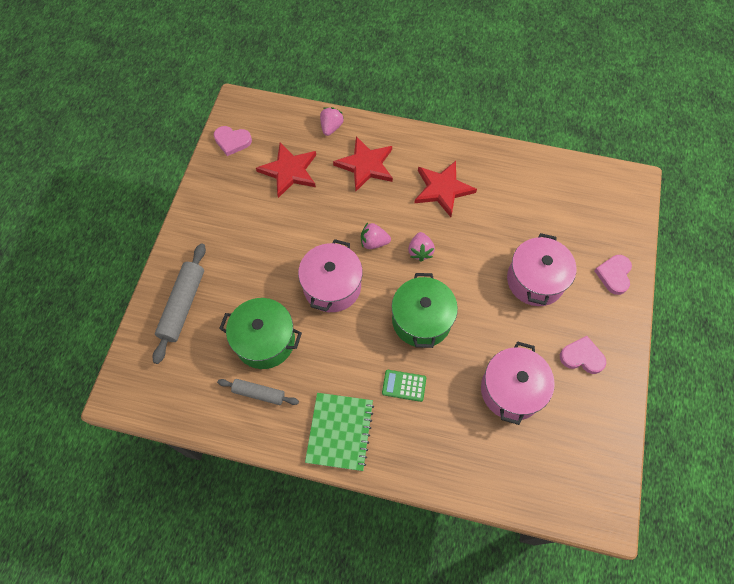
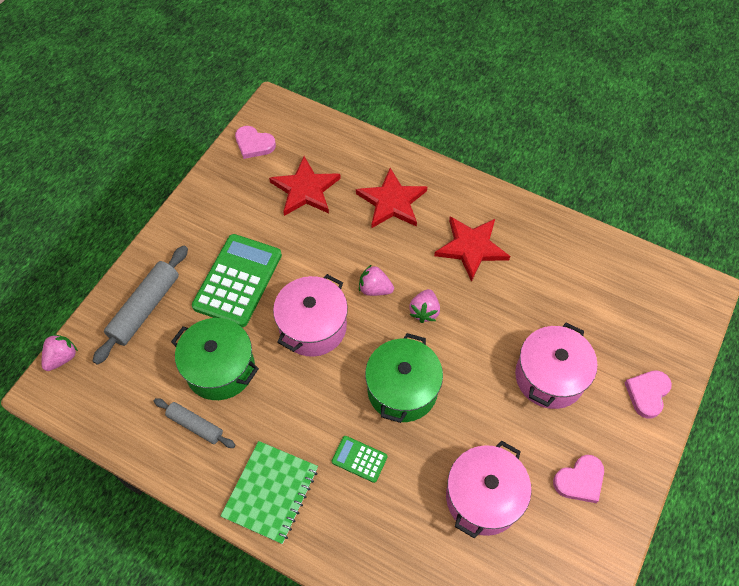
camera: 15 degrees right, 5 degrees down
pink strawberry [320,107,344,136] -> pink strawberry moved to [41,334,78,371]
pink heart [560,336,606,374] -> pink heart turned 120 degrees clockwise [553,455,604,503]
none -> green calculator [192,234,282,327]

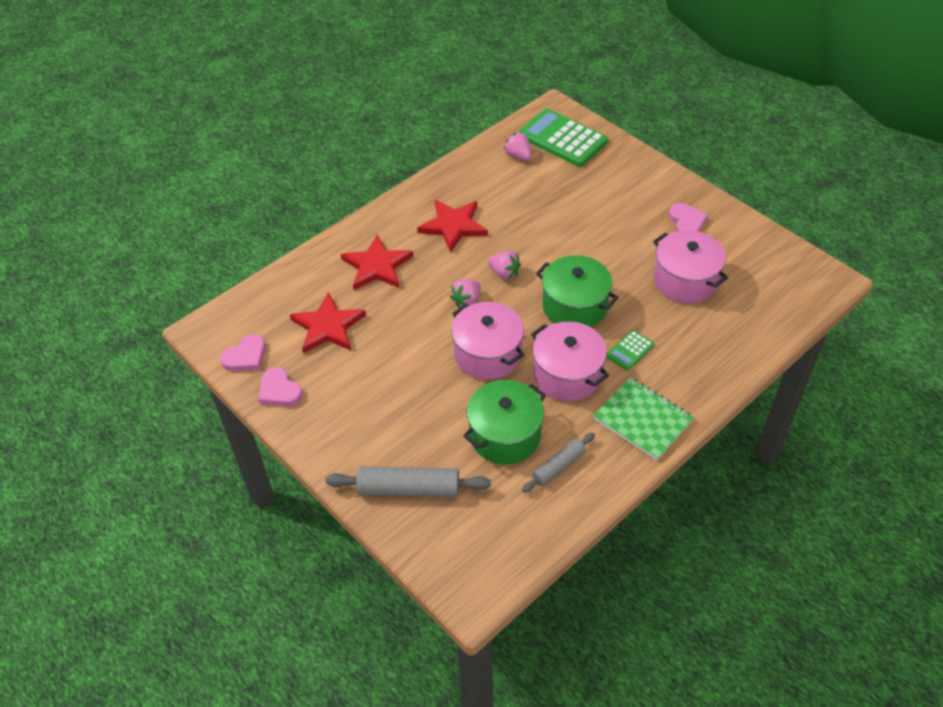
camera: 70 degrees left, 10 degrees down
pink strawberry [41,334,78,371] -> pink strawberry moved to [504,132,532,161]
grey rolling pin [93,245,188,365] -> grey rolling pin turned 45 degrees counterclockwise [325,467,491,497]
green calculator [192,234,282,327] -> green calculator moved to [519,108,608,167]
pink pot [515,323,598,409] -> pink pot moved to [531,322,609,401]
pink heart [625,370,672,419] -> pink heart moved to [259,367,303,407]

